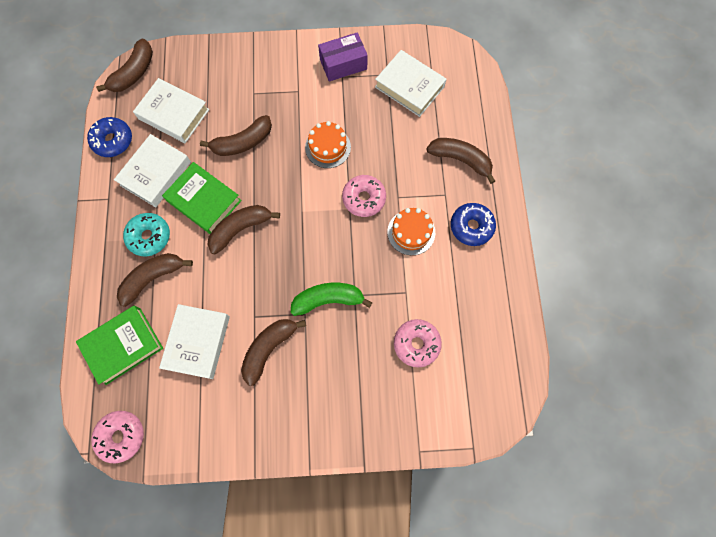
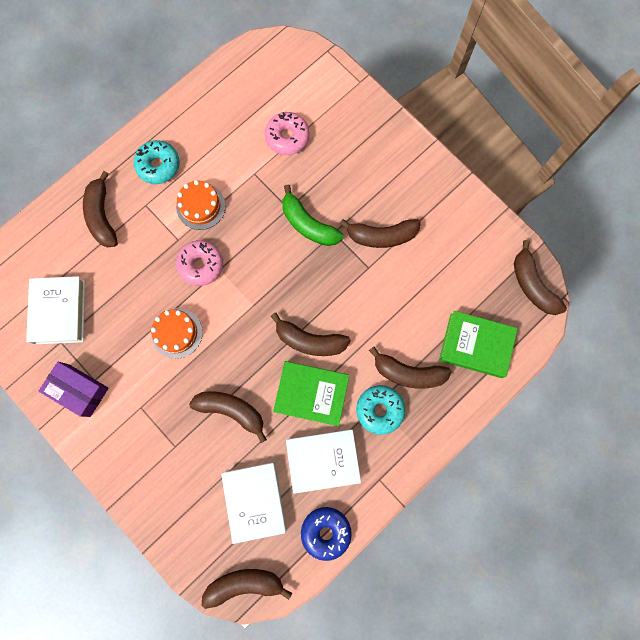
camera: 130 degrees left, 5 degrees up
pink donut [91,411,144,463] -> brown banana [514,240,567,315]
white book [159,304,230,379] -> none
green book [162,162,242,234] -> green book turned 75 degrees counterclockwise [273,361,349,426]
blue donut [451,203,496,246] -> turquoise donut [134,140,180,184]

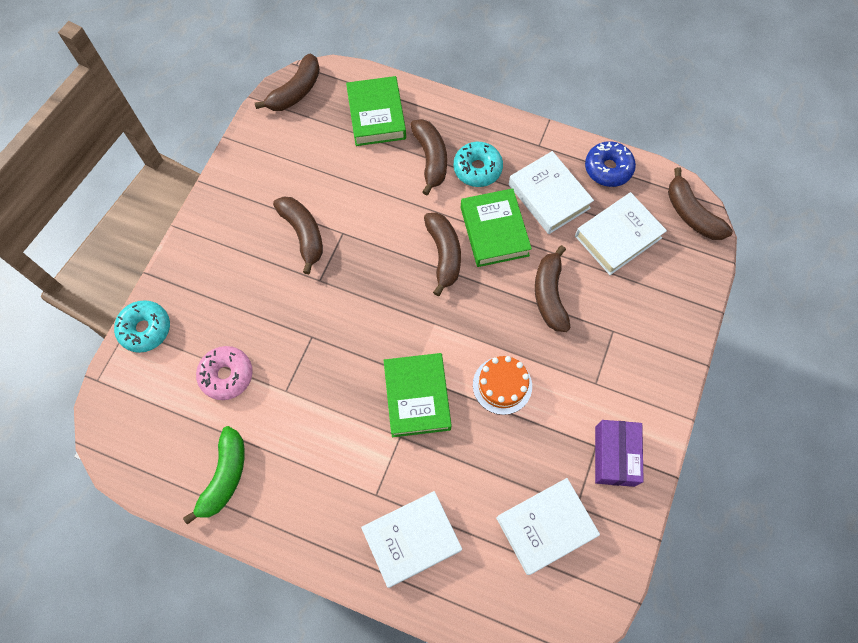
camera: 115 degrees left, 10 degrees down
brown banana [83,171,118,247] -> white book [361,491,462,588]
turquoise donut [134,140,180,184] -> turquoise donut moved to [114,301,170,353]
orange cake [176,180,225,230] -> none
pink donut [176,240,223,286] -> green book [384,353,452,437]
green banana [282,184,343,246] -> green banana moved to [183,426,245,525]

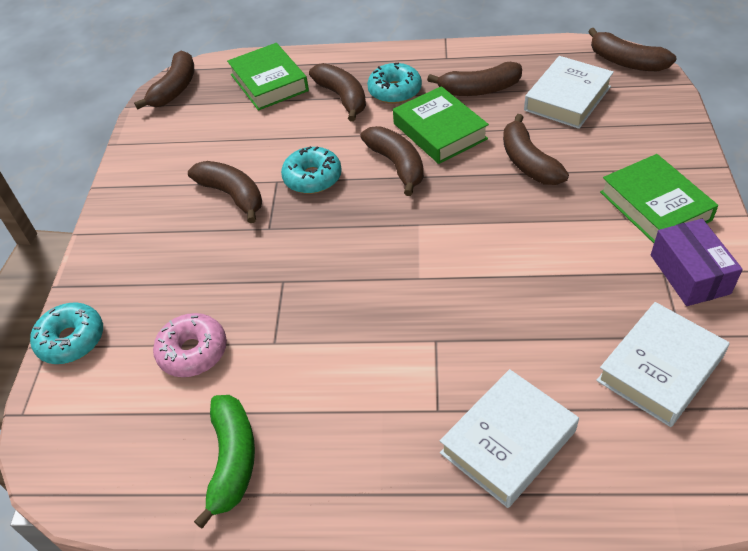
camera: 15 degrees left, 20 degrees down
green book [384,353,452,437] -> green book moved to [600,154,718,243]
orange cake [473,356,532,415] -> none
white book [509,151,594,234] -> brown banana [427,62,522,96]
blue donut [585,141,636,187] -> none
none -> turquoise donut [281,146,342,194]

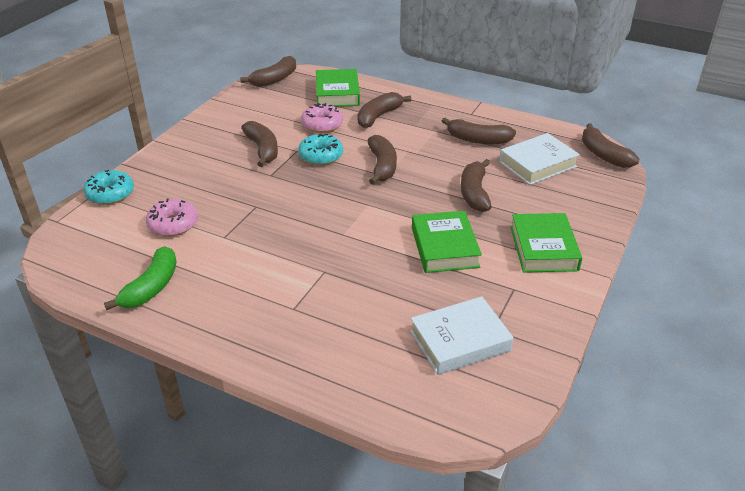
camera: 20 degrees right, 10 degrees down
brown banana [309,63,366,122] -> brown banana turned 135 degrees counterclockwise [358,92,412,128]
turquoise donut [367,63,422,104] -> none
green book [393,86,489,164] -> green book moved to [412,211,482,273]
white book [440,369,579,508] -> none
purple box [651,219,743,306] -> none
none -> pink donut [301,103,343,133]

